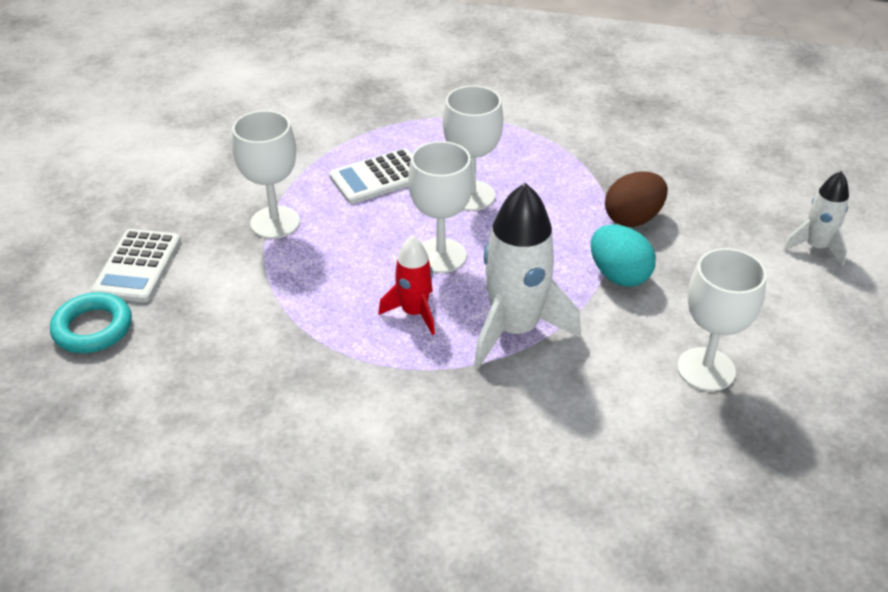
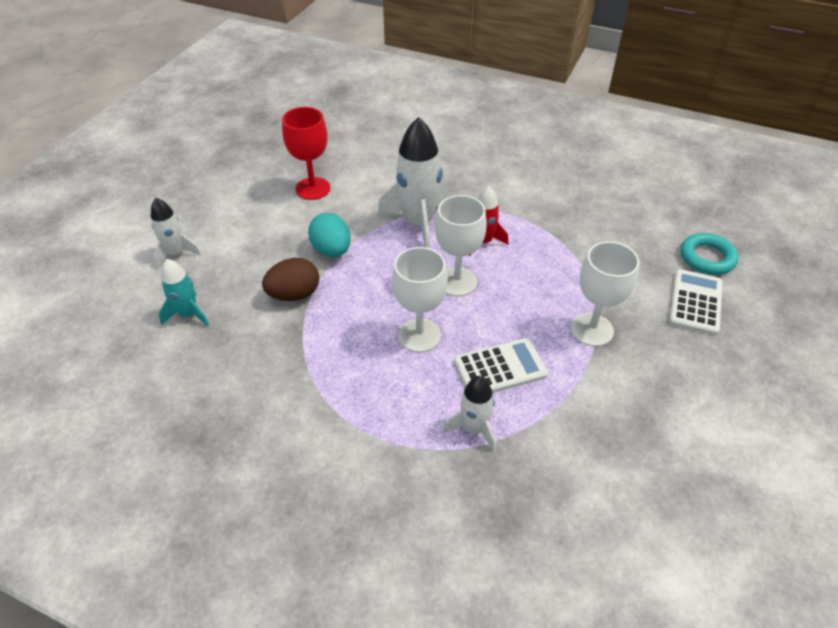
camera: 170 degrees left, 5 degrees up
white goblet [677,248,767,391] -> red goblet [282,107,330,200]
none -> turquoise rocket [159,259,209,326]
none -> white rocket [443,376,496,452]

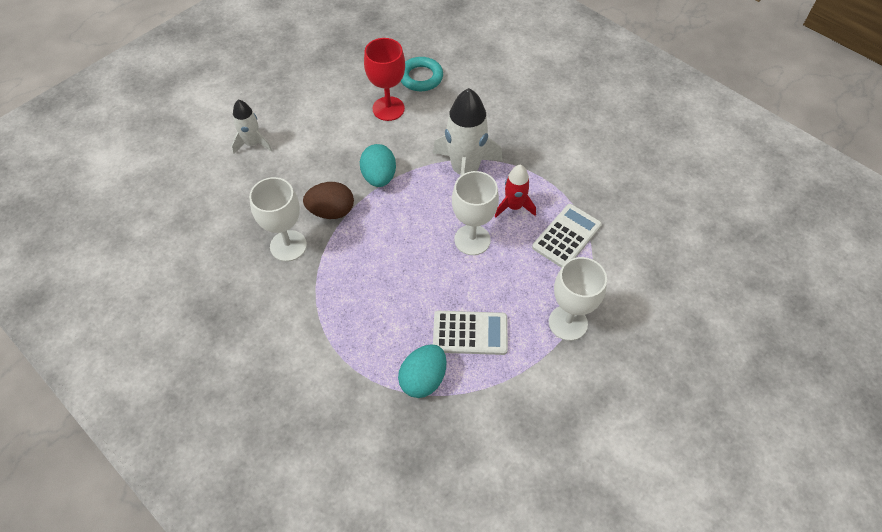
camera: 20 degrees right, 10 degrees up
turquoise rocket [159,259,209,326] -> none
white goblet [392,247,448,352] -> white goblet moved to [249,177,307,262]
white rocket [443,376,496,452] -> turquoise egg [398,344,447,398]
white calculator [669,269,723,335] -> white calculator moved to [532,204,602,268]
turquoise ring [681,233,738,275] -> turquoise ring moved to [401,57,443,91]

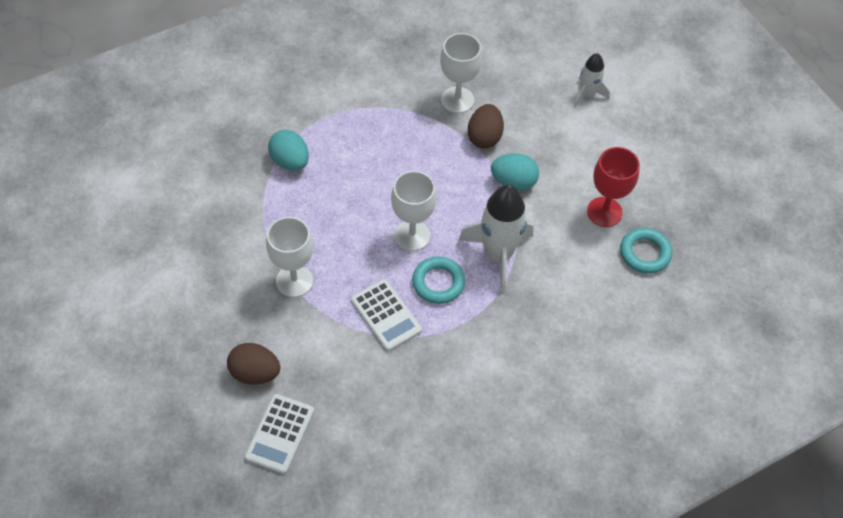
camera: 105 degrees right, 0 degrees up
white calculator [433,311,508,355] -> white calculator moved to [244,394,314,474]
red rocket [495,165,536,218] -> turquoise ring [412,256,465,304]
none -> brown egg [227,343,280,385]

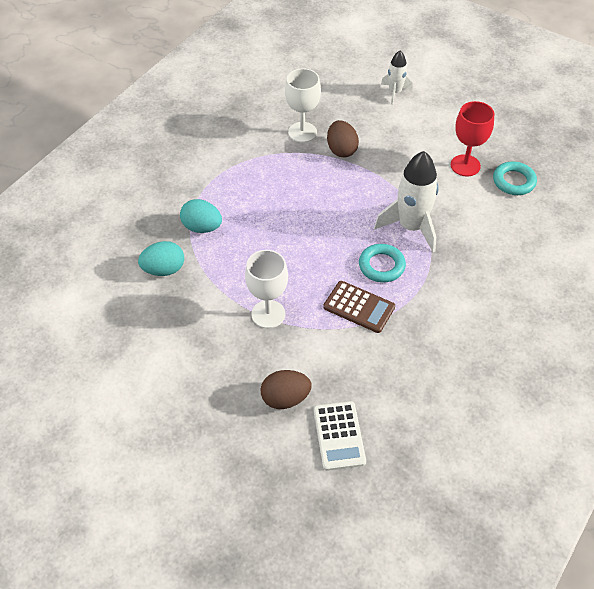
camera: 25 degrees left, 5 degrees down
white calculator [351,279,422,351] -> brown calculator [323,281,395,333]
white goblet [391,171,436,251] -> none
turquoise egg [491,153,539,191] -> turquoise egg moved to [138,241,184,276]

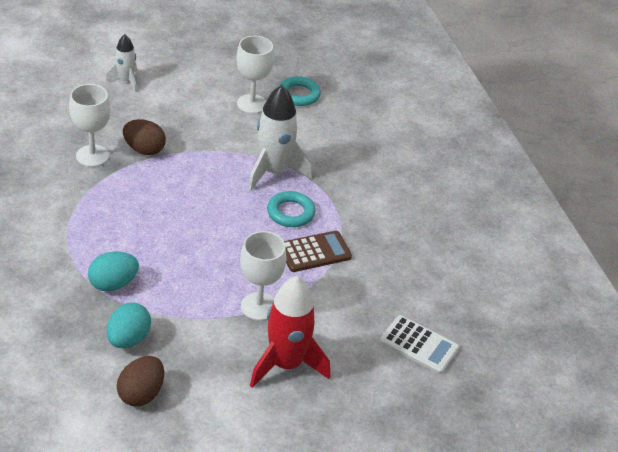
camera: 55 degrees left, 10 degrees down
brown egg [261,370,312,409] -> brown egg moved to [117,356,164,406]
red goblet [451,101,494,176] -> white goblet [236,36,274,114]
none -> red rocket [250,276,330,388]

